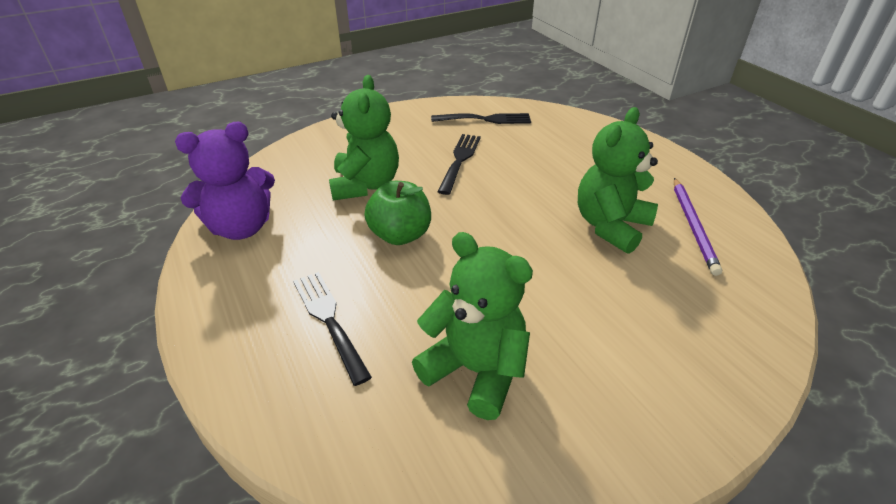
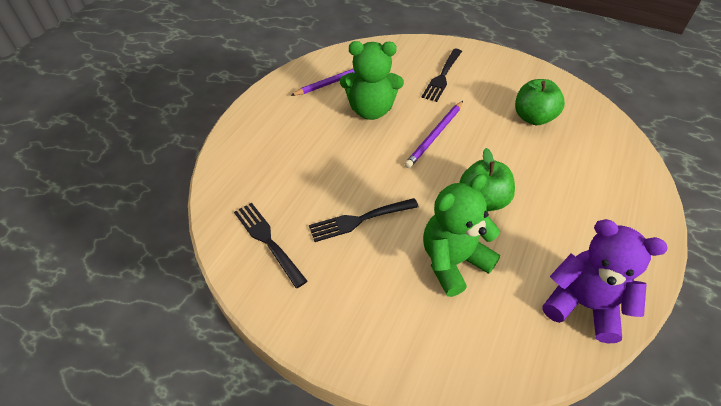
camera: 125 degrees left, 10 degrees up
black fork [293,272,372,386] -> black fork moved to [421,49,462,102]
green teddy bear [412,232,533,420] -> green apple [515,79,565,125]
none -> purple pencil [405,101,463,168]

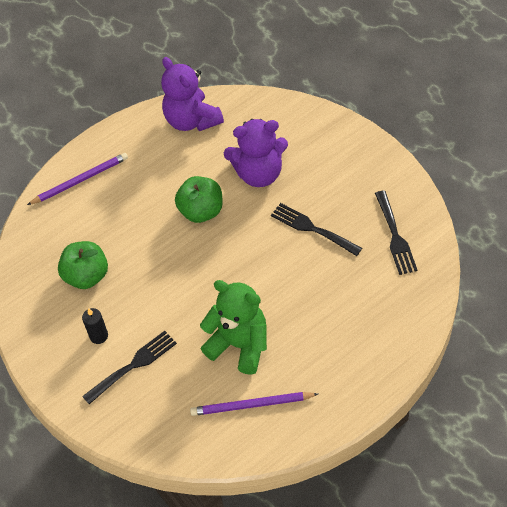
camera: 150 degrees left, 5 degrees up
black fork [309,198,419,242] -> black fork turned 150 degrees counterclockwise [271,203,362,256]
purple pencil [405,101,463,168] -> purple pencil moved to [27,153,128,205]
green teddy bear [423,174,500,297] -> purple teddy bear [224,119,288,187]
none -> black candle [82,308,108,344]

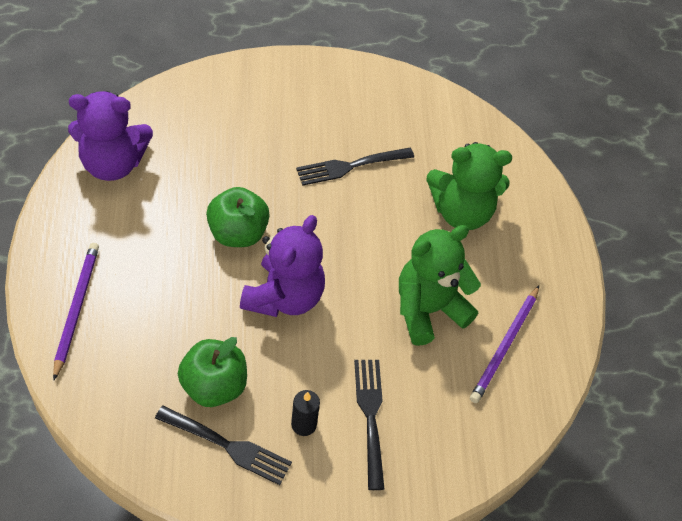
camera: 65 degrees left, 0 degrees up
purple teddy bear [224,119,288,187] -> purple teddy bear moved to [240,215,325,317]
black fork [375,191,418,275] -> black fork moved to [155,405,292,485]
none -> green teddy bear [426,142,512,230]

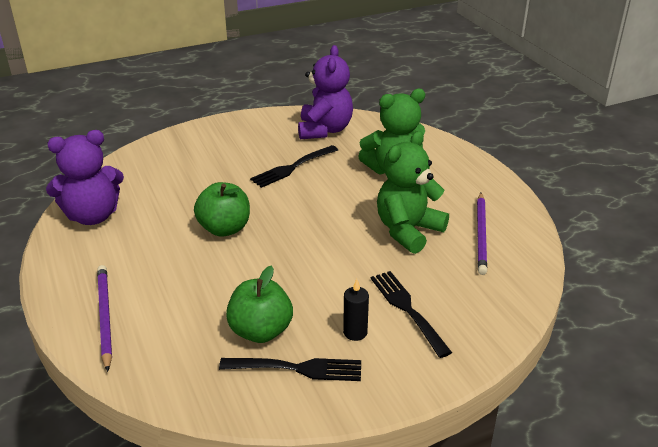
camera: 15 degrees left, 20 degrees down
purple teddy bear [240,215,325,317] -> purple teddy bear moved to [298,45,353,139]

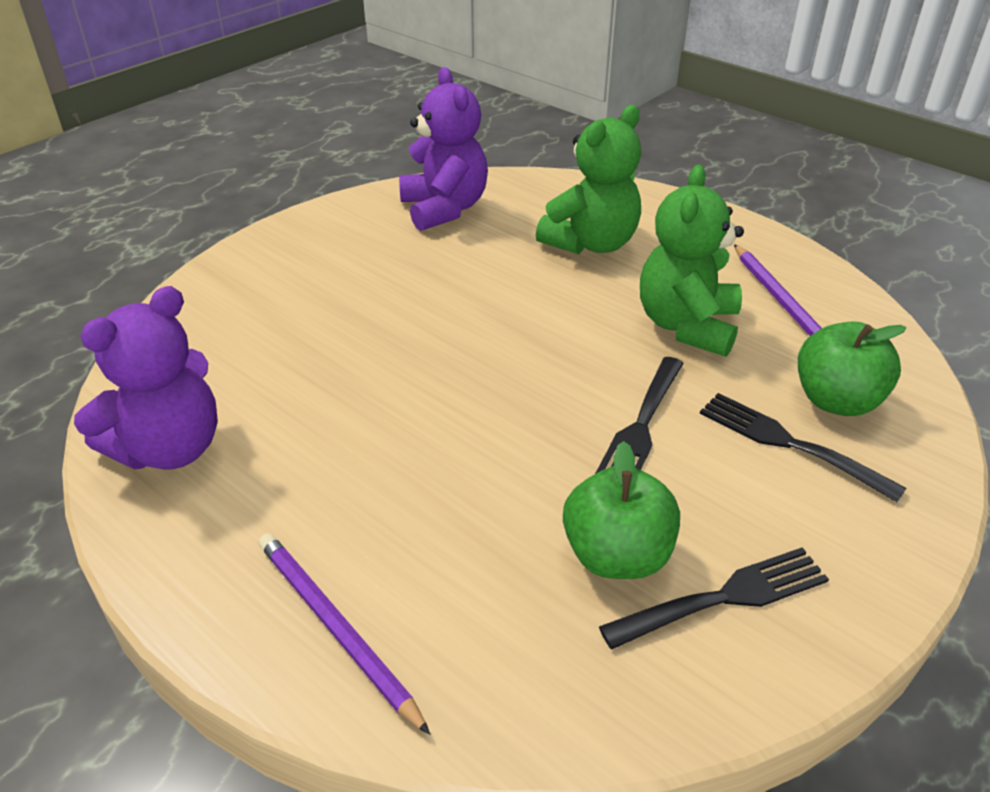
camera: 25 degrees left, 5 degrees up
green apple [194,182,250,237] -> green apple moved to [798,321,906,416]
black fork [250,145,338,188] -> black fork moved to [595,357,684,474]
black candle [343,279,369,341] -> none

